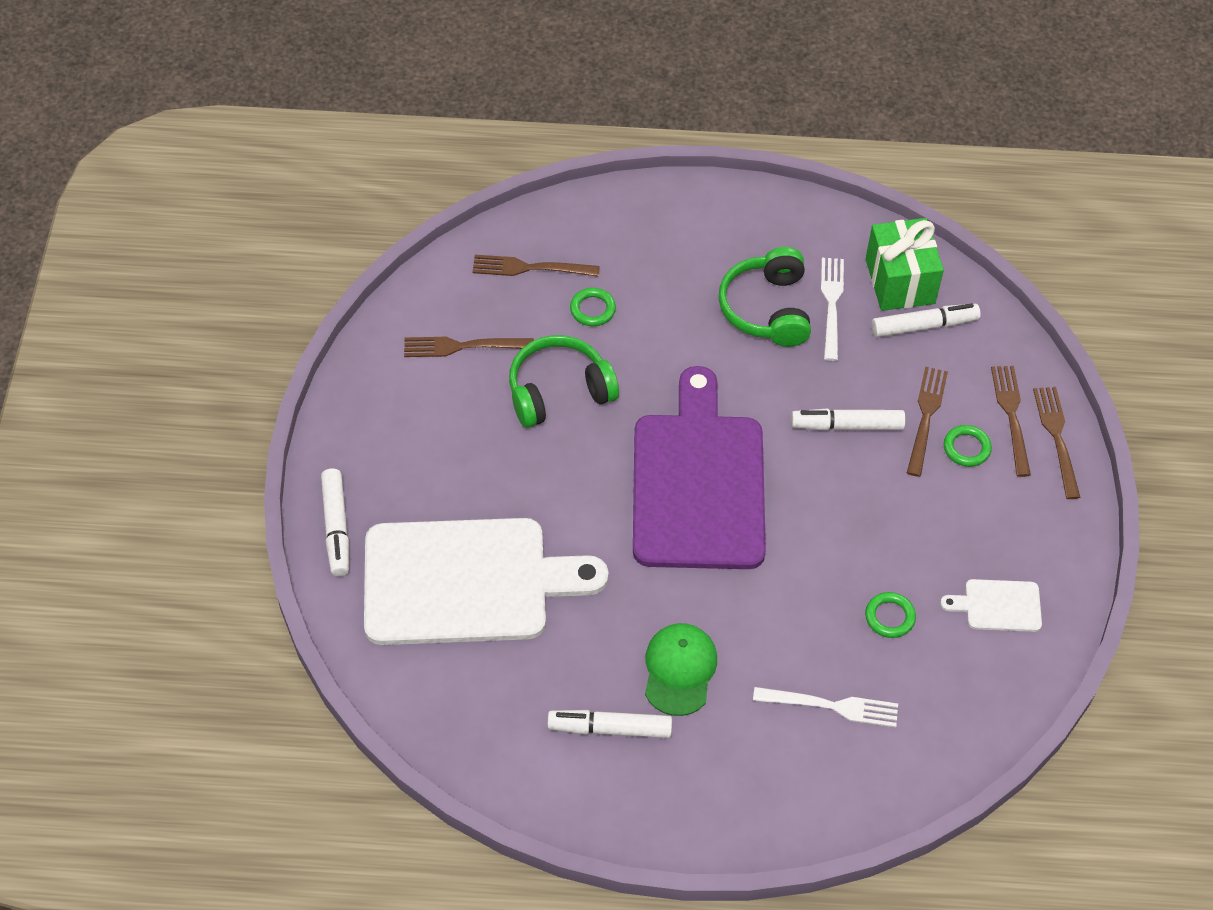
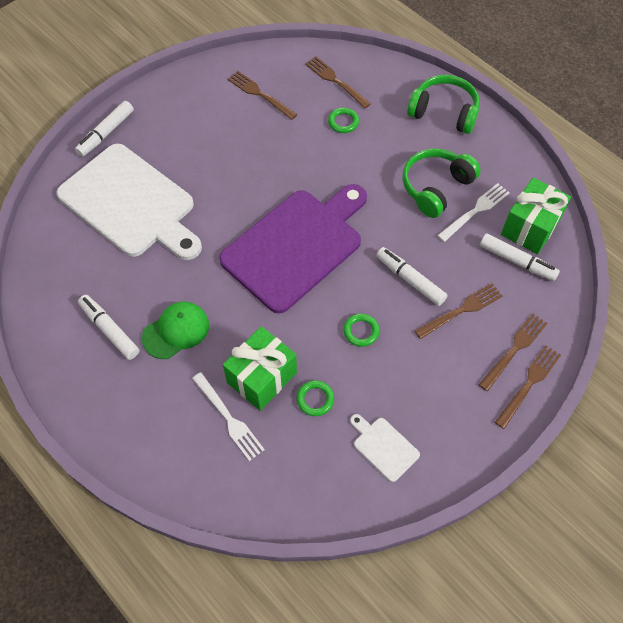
camera: 45 degrees right, 5 degrees up
green headphones [509,335,619,428] -> green headphones moved to [407,75,480,134]
green ring [944,425,992,467] -> green ring moved to [343,314,380,347]
none -> green gift [223,326,297,411]

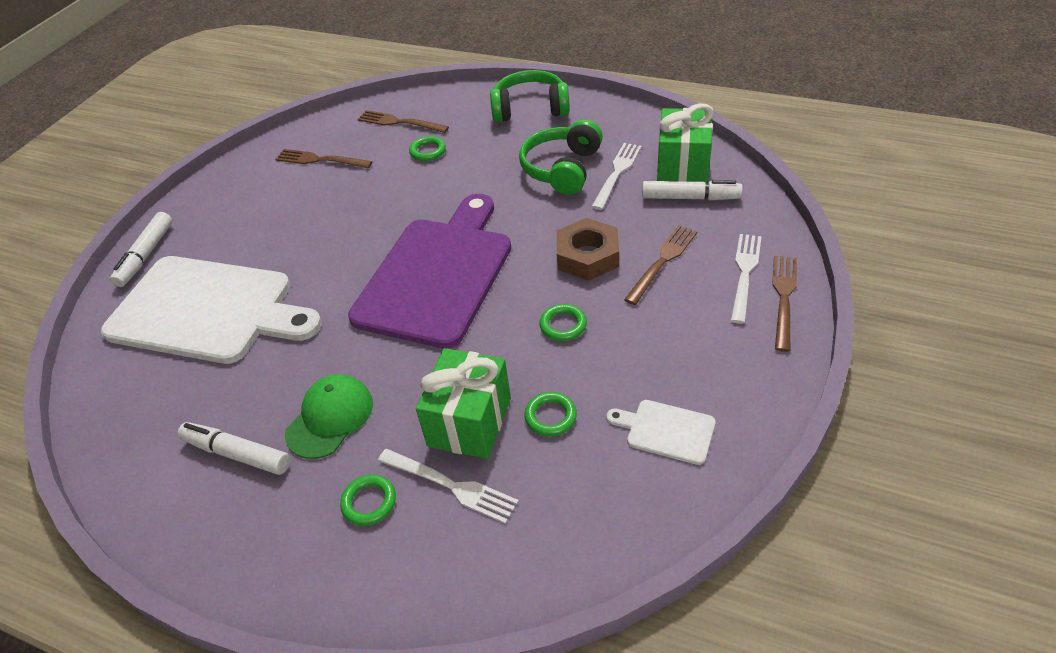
camera: 20 degrees left, 15 degrees down
white marker [376,247,448,306] -> brown nut [557,218,619,281]
brown fork [478,314,548,391] -> white fork [730,234,762,324]
none -> green ring [340,475,396,526]

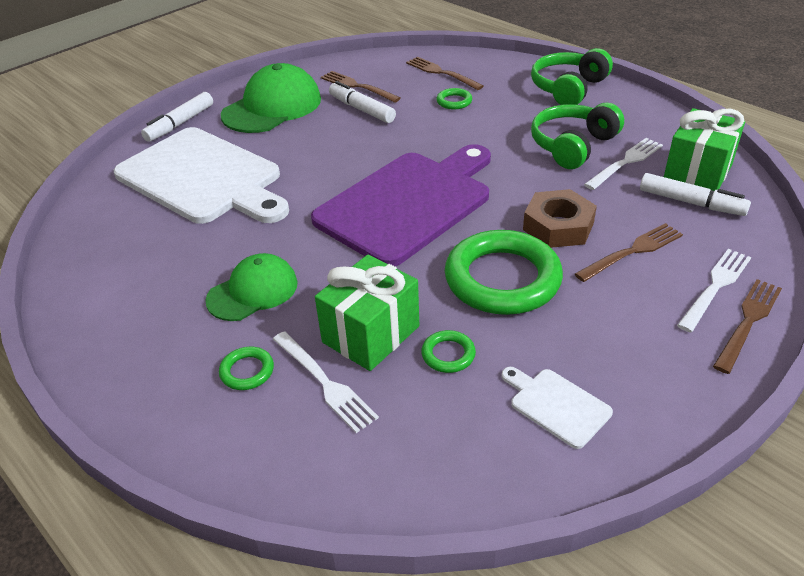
camera: 20 degrees right, 5 degrees down
white marker [177,422,290,475] -> white marker moved to [329,81,396,123]
green headphones [490,70,570,122] -> green headphones turned 75 degrees counterclockwise [531,48,613,105]
green ring [539,304,587,341] -> green ring [445,230,563,315], size x2.38
none -> green cap [221,63,321,133]

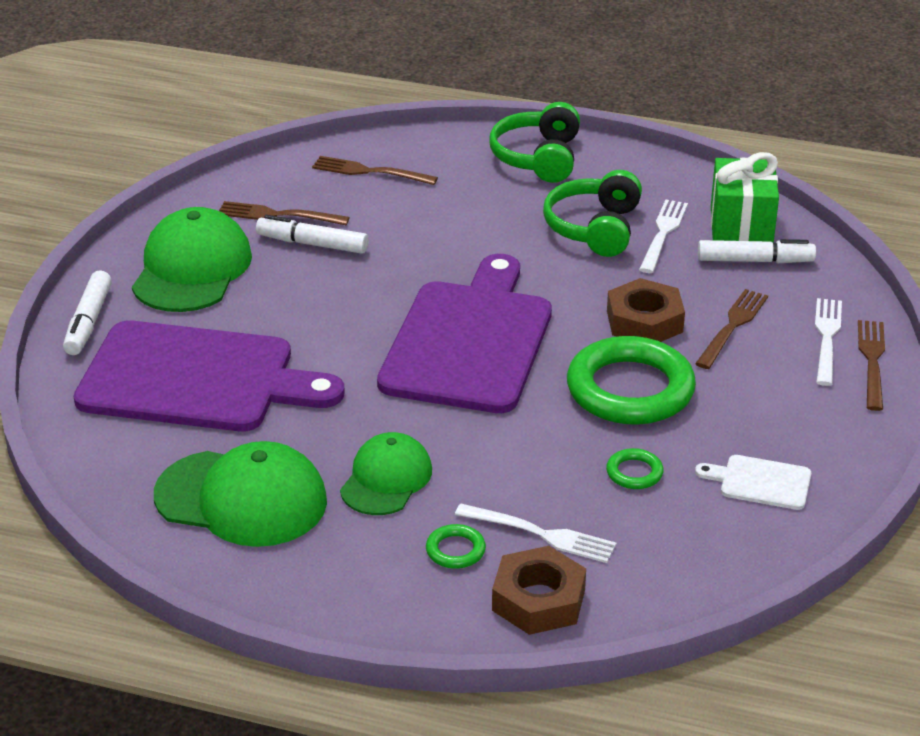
camera: 30 degrees left, 5 degrees down
white cutting board [114,127,289,224] -> purple cutting board [74,320,345,431]
green gift [315,255,419,371] -> none
green ring [436,88,472,109] -> none
none -> green cap [154,441,327,547]
none -> brown nut [492,546,586,635]

